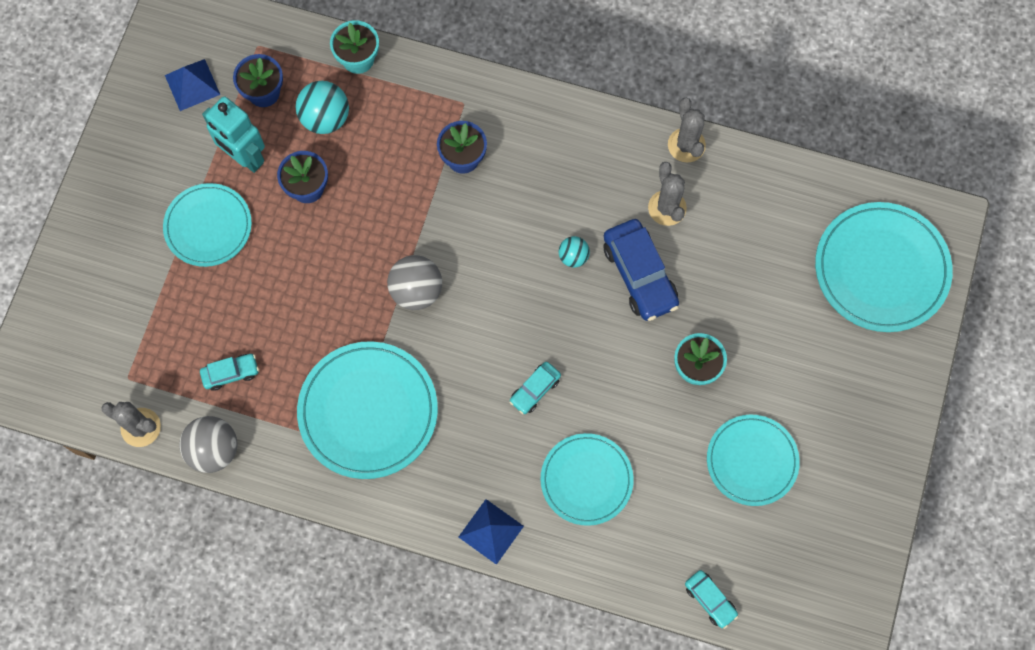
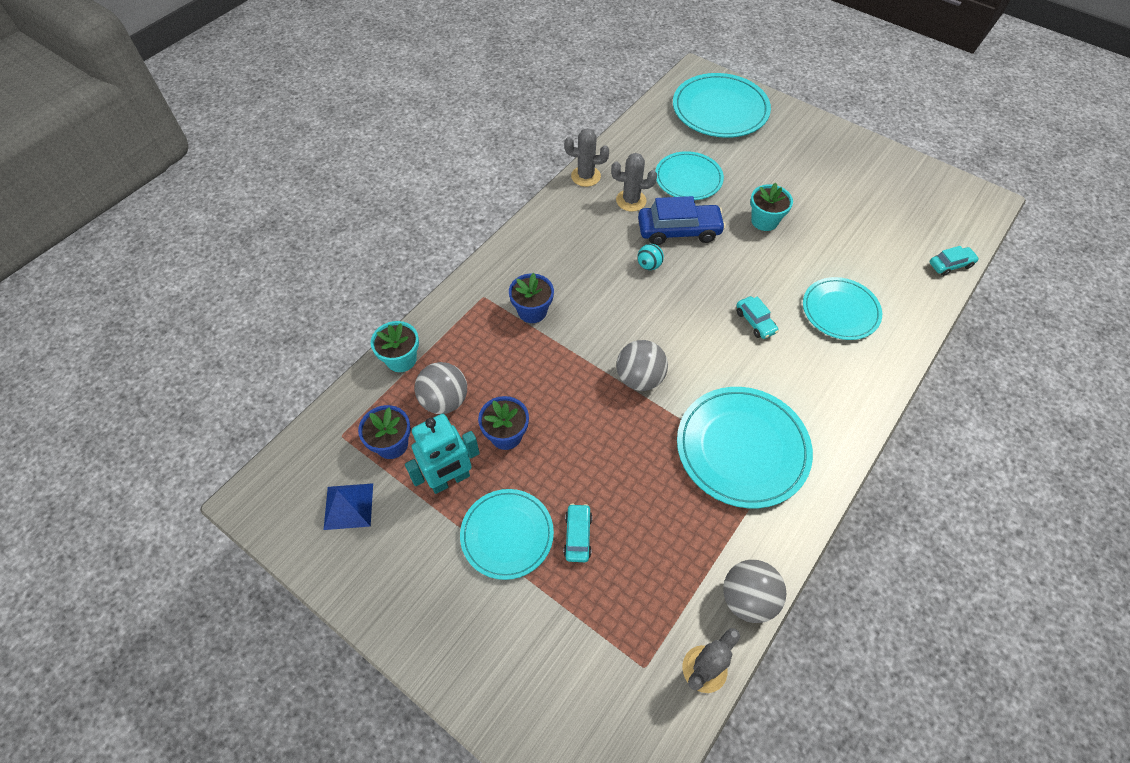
camera: 70 degrees left, 15 degrees down
turquoise car [200,354,259,391] -> turquoise car moved to [563,503,592,562]
turquoise ball [296,81,349,134] -> grey ball [414,362,467,414]
blue pyramid [459,499,524,565] -> none
turquoise plate [707,414,800,506] -> turquoise plate moved to [655,151,724,200]

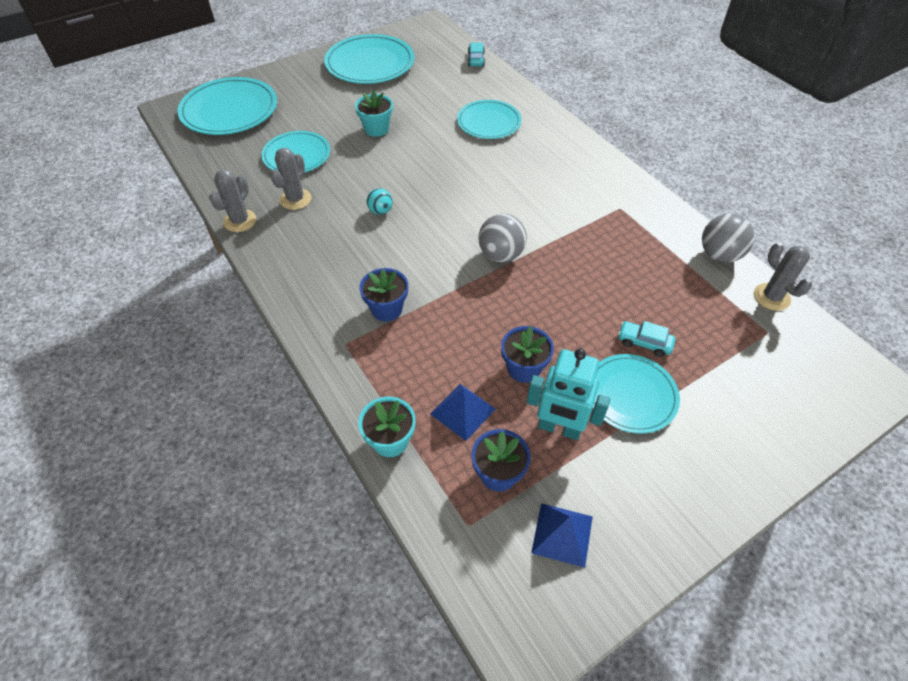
camera: 70 degrees left, 5 degrees down
turquoise robot [405,414,480,494] -> turquoise robot turned 120 degrees clockwise [527,349,610,440]
grey ball [414,362,467,414] -> blue pyramid [430,384,496,441]
blue car [638,196,726,245] -> none
turquoise plate [677,387,813,508] -> turquoise plate moved to [324,34,414,84]
turquoise car [736,296,779,339] -> none

